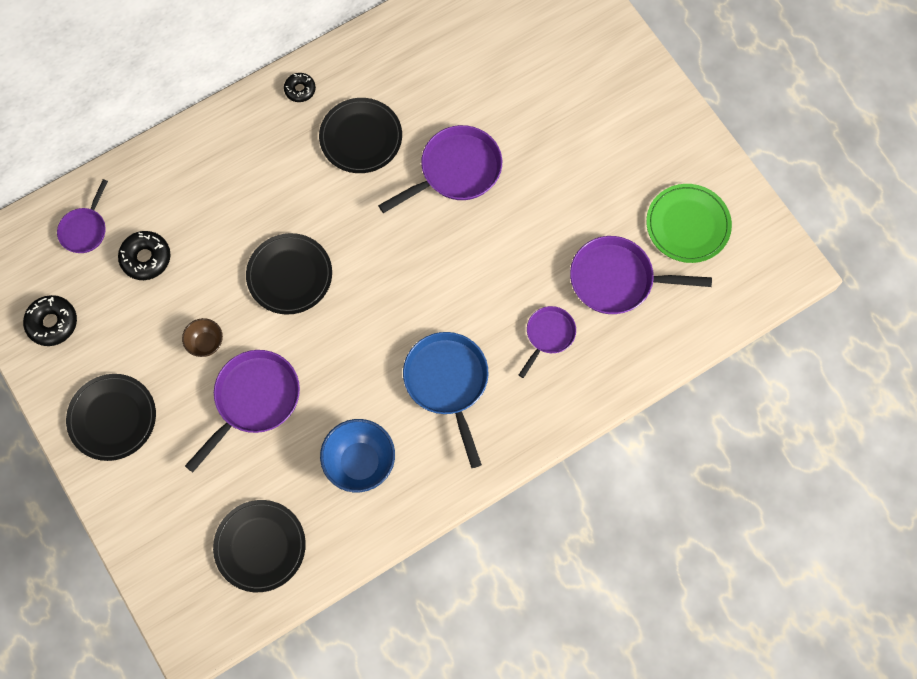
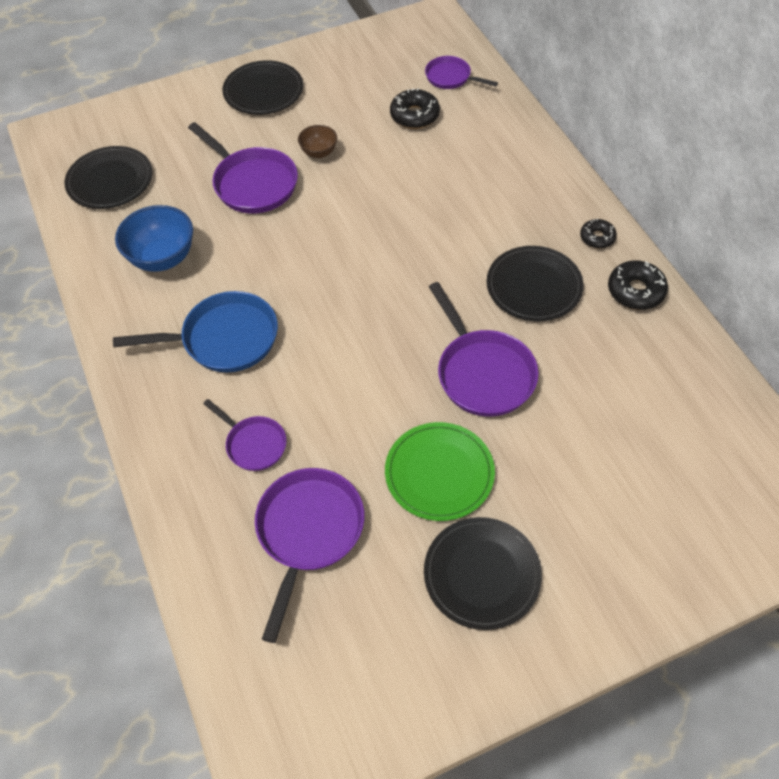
camera: 100 degrees right, 15 degrees down
black donut [23,295,77,346] -> black donut moved to [608,261,668,310]
black plate [246,233,332,315] -> black plate moved to [424,517,542,630]
green plate [646,184,732,263] -> green plate moved to [385,422,495,521]

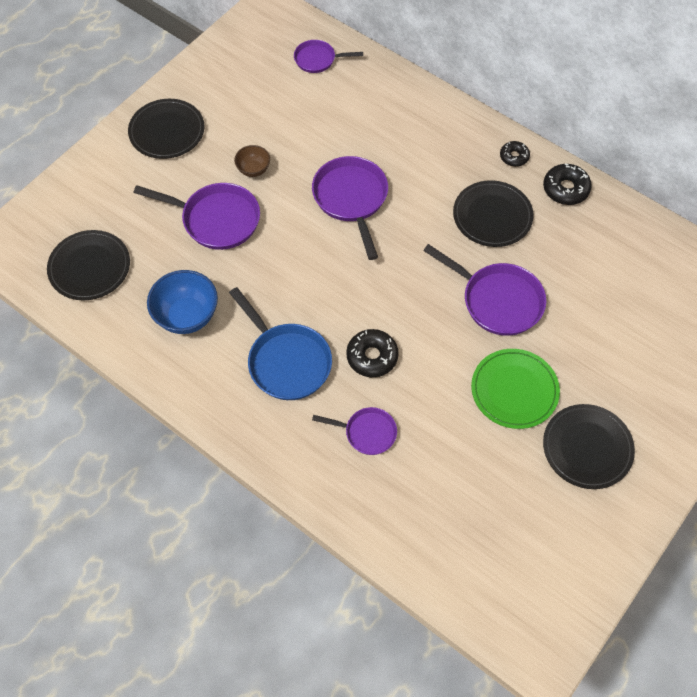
camera: 30 degrees left, 5 degrees up
blue pan [113,291,278,372] -> blue pan turned 90 degrees clockwise [229,287,332,400]
purple pan [255,468,364,643] -> purple pan moved to [312,156,388,260]
black donut [390,88,440,129] -> black donut moved to [346,329,399,377]

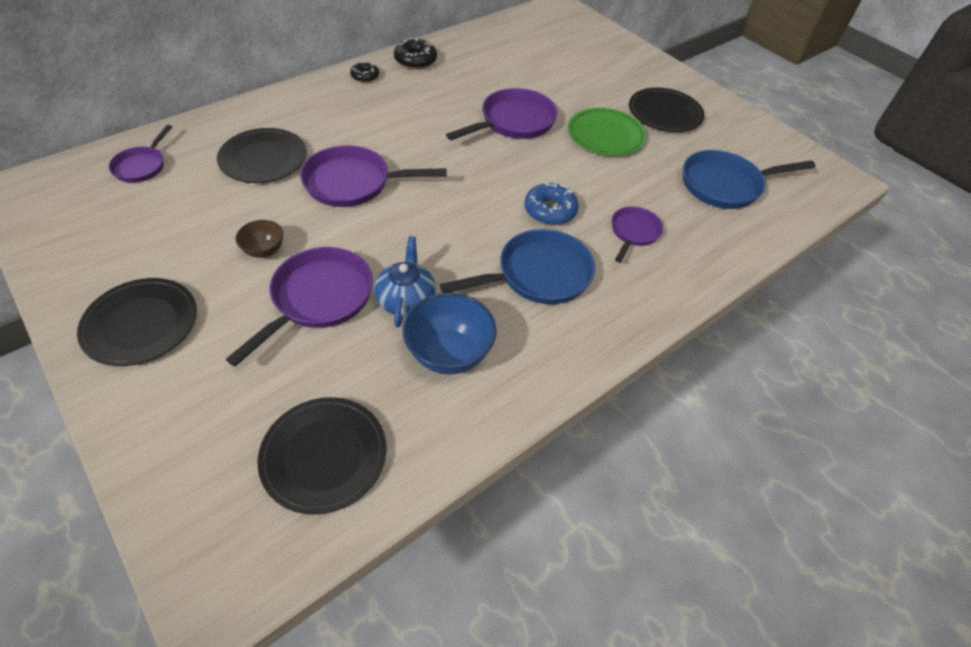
camera: 80 degrees left, 10 degrees down
black donut [346,329,399,377] -> blue donut [524,182,579,225]
black plate [453,180,534,247] -> black plate moved to [217,128,307,183]
none -> blue teapot [374,236,436,327]
none -> blue pan [683,150,816,209]

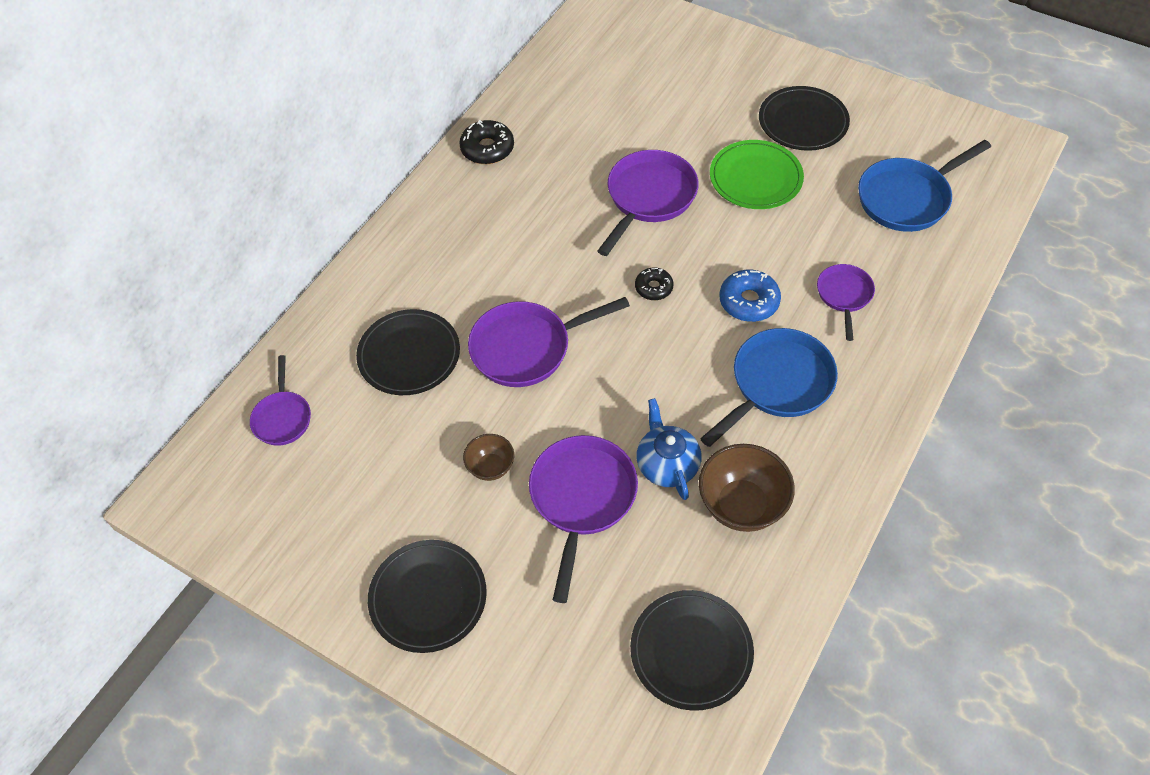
camera: 15 degrees left, 5 degrees up
black donut [350,62,379,83] -> black donut moved to [635,268,673,300]
blue bowl [402,293,497,375] -> brown bowl [699,444,795,532]

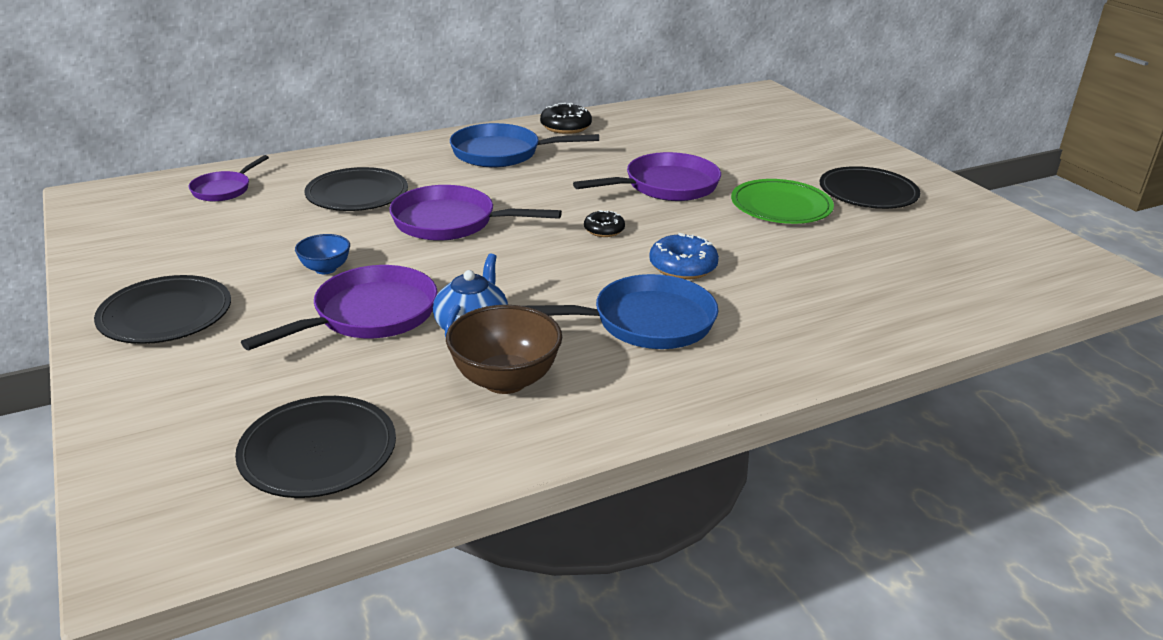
camera: 30 degrees right, 25 degrees down
brown bowl [463,434,514,481] -> blue bowl [295,234,350,274]
purple pan [817,264,875,341] -> none
blue pan [858,140,991,232] -> blue pan moved to [450,123,599,167]

